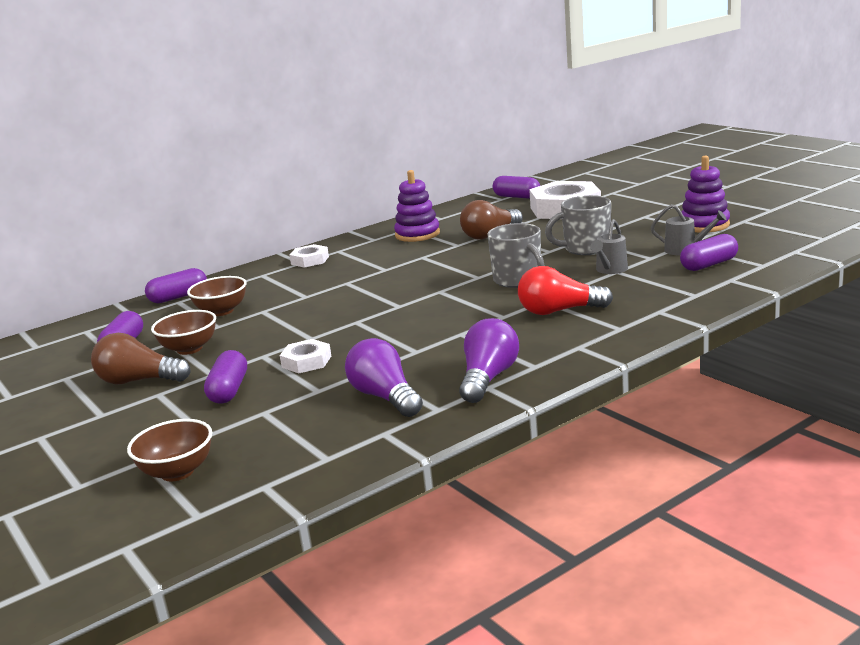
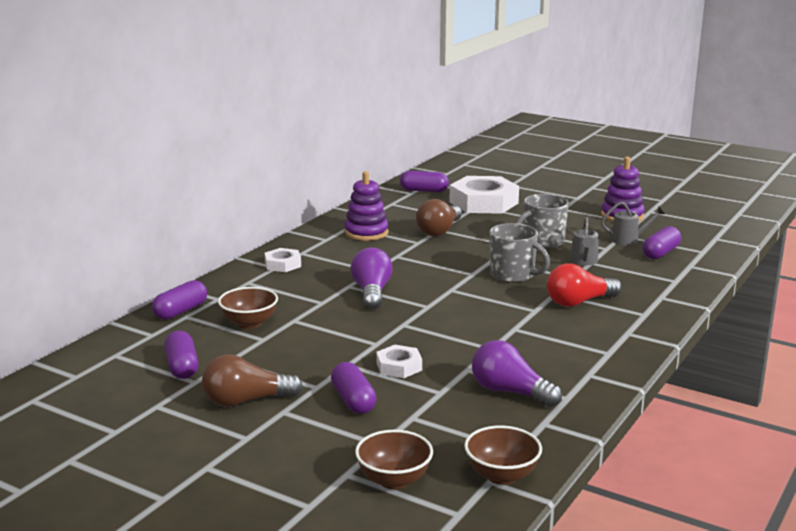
camera: 25 degrees left, 0 degrees up
brown bowl [151,310,216,355] -> brown bowl moved to [464,425,542,485]
purple light bulb [459,318,519,403] -> purple light bulb moved to [351,247,393,309]

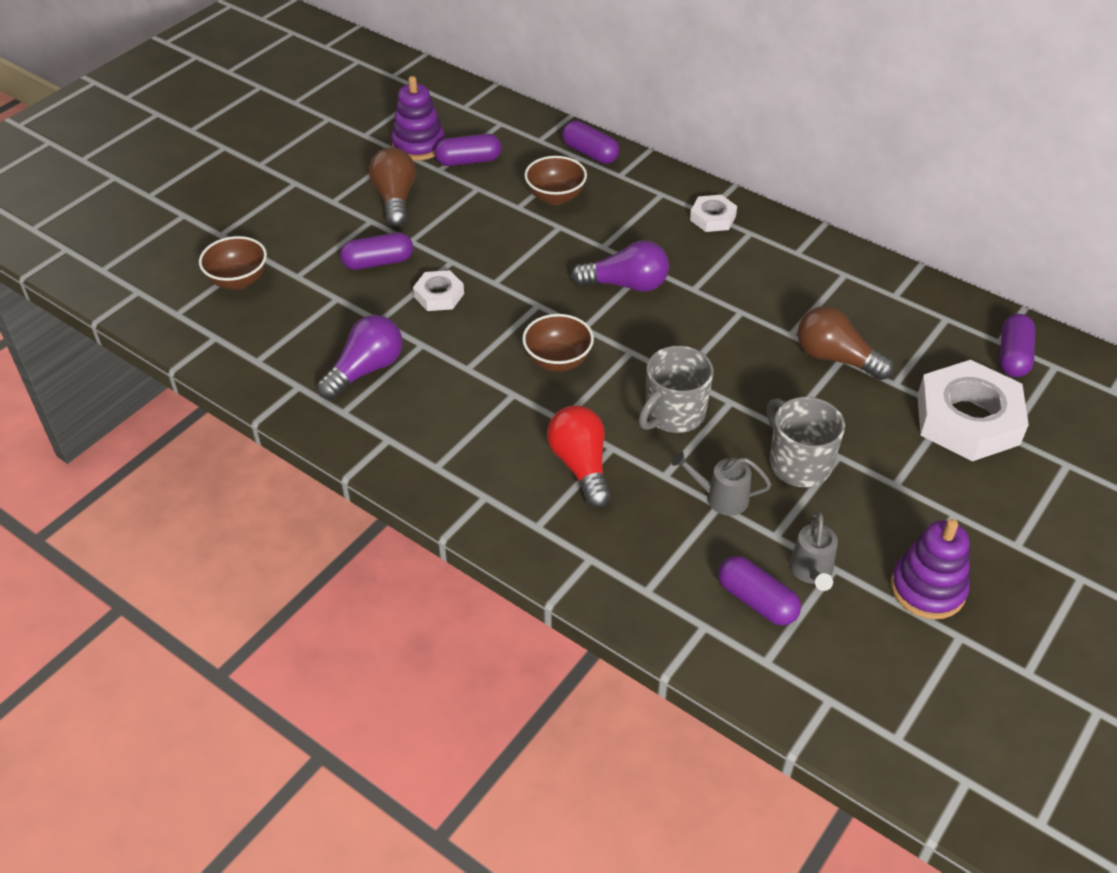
camera: 95 degrees right, 25 degrees up
purple stacking toy [344,171,389,241] -> purple stacking toy moved to [391,76,445,161]
brown bowl [464,425,542,485] -> brown bowl moved to [522,314,594,372]

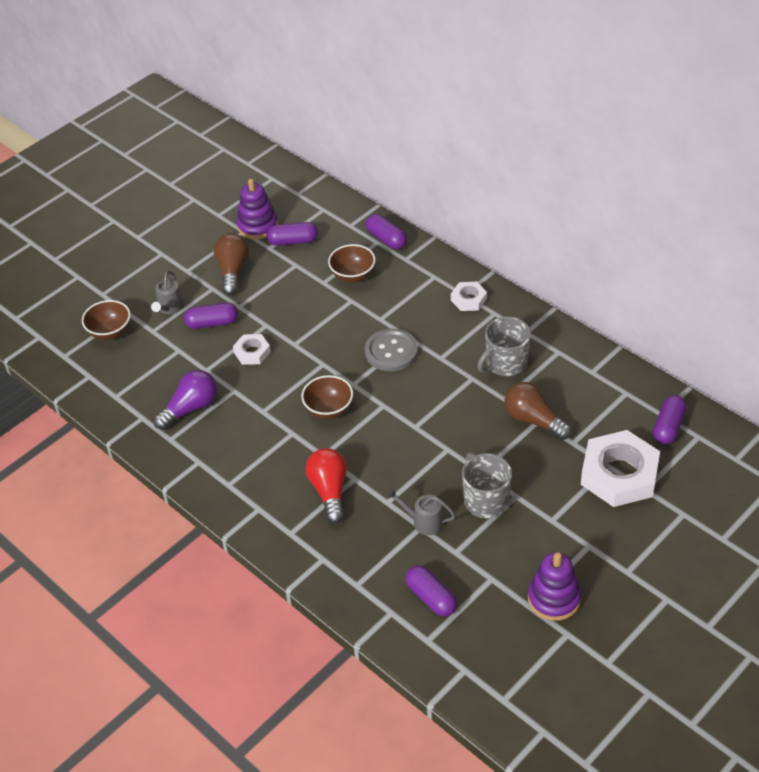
camera: 10 degrees right, 0 degrees up
purple light bulb [571,240,669,292] -> grey button [365,329,418,371]
grey mug [639,346,714,433] -> grey mug moved to [477,317,531,376]
grey watering can [790,510,838,591] -> grey watering can moved to [151,271,184,314]

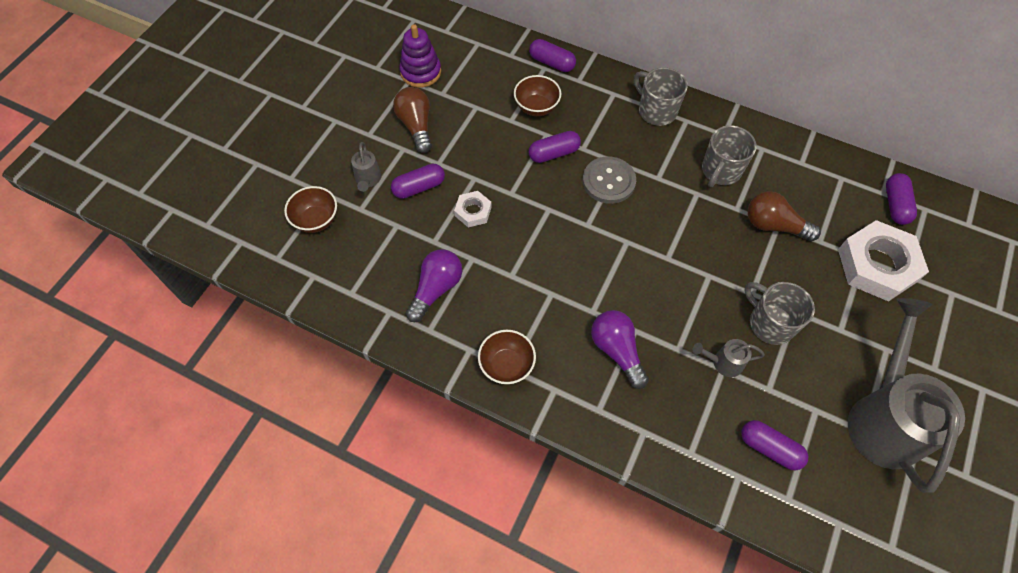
camera: 20 degrees left, 15 degrees up
purple capsule [267,222,318,246] -> purple capsule moved to [529,131,581,163]
brown bowl [301,375,353,419] -> brown bowl moved to [478,330,536,384]
red light bulb [306,448,347,523] -> purple light bulb [591,310,649,389]
white nut [451,282,487,311] -> grey mug [634,67,688,126]
purple stacking toy [528,552,581,621] -> grey watering can [848,298,965,493]

